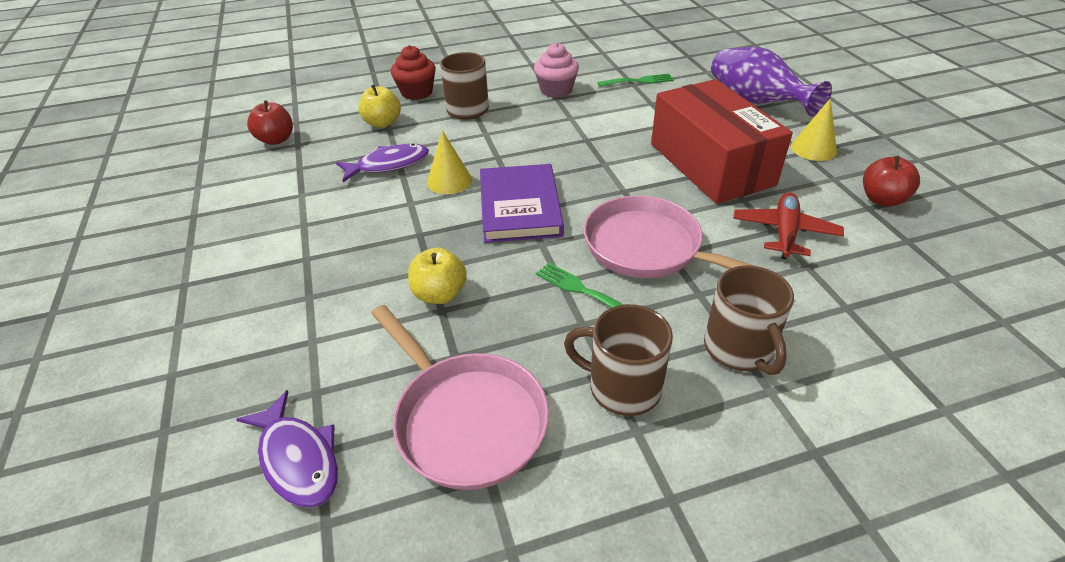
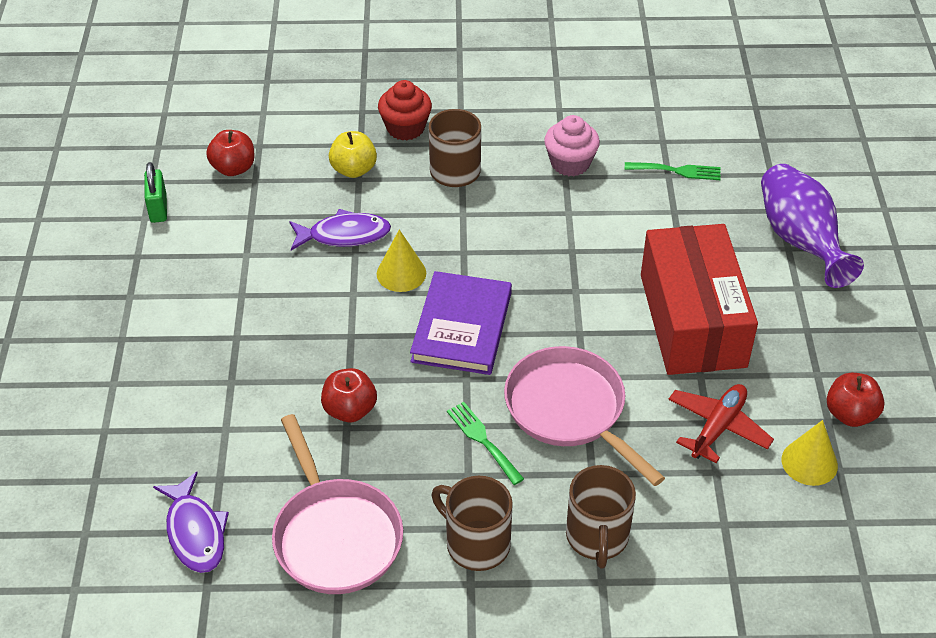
camera: 15 degrees right, 5 degrees up
yellow apple [408,248,467,304] -> red apple [321,368,377,422]
yellow cone [791,98,837,161] -> yellow cone moved to [782,420,838,486]
none -> green padlock [144,162,167,223]

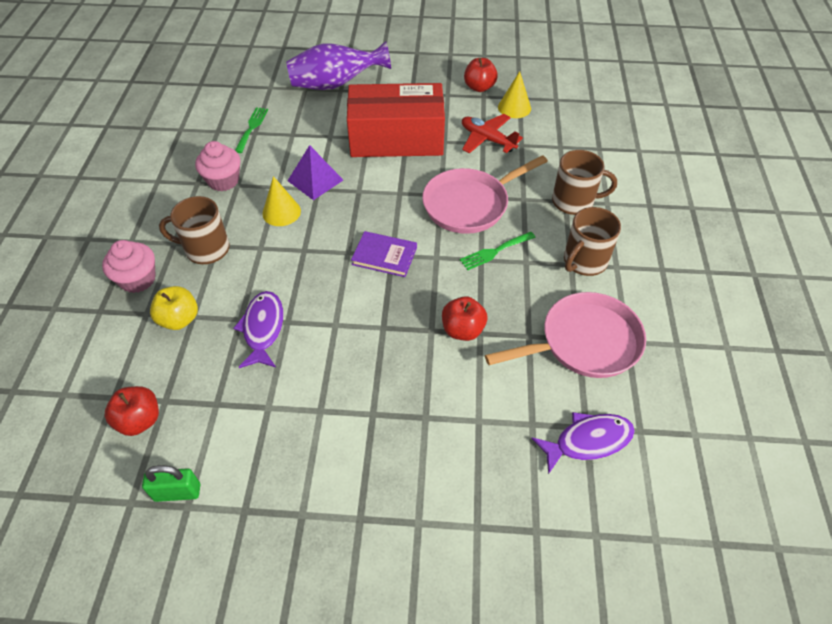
camera: 85 degrees left, 5 degrees up
yellow cone [377,229,426,292] -> yellow cone moved to [262,176,301,226]
red cupcake [378,80,432,140] -> pink cupcake [102,240,156,293]
purple book [410,271,512,375] -> purple book [351,231,417,277], size x0.64
none -> purple pyramid [288,145,343,200]

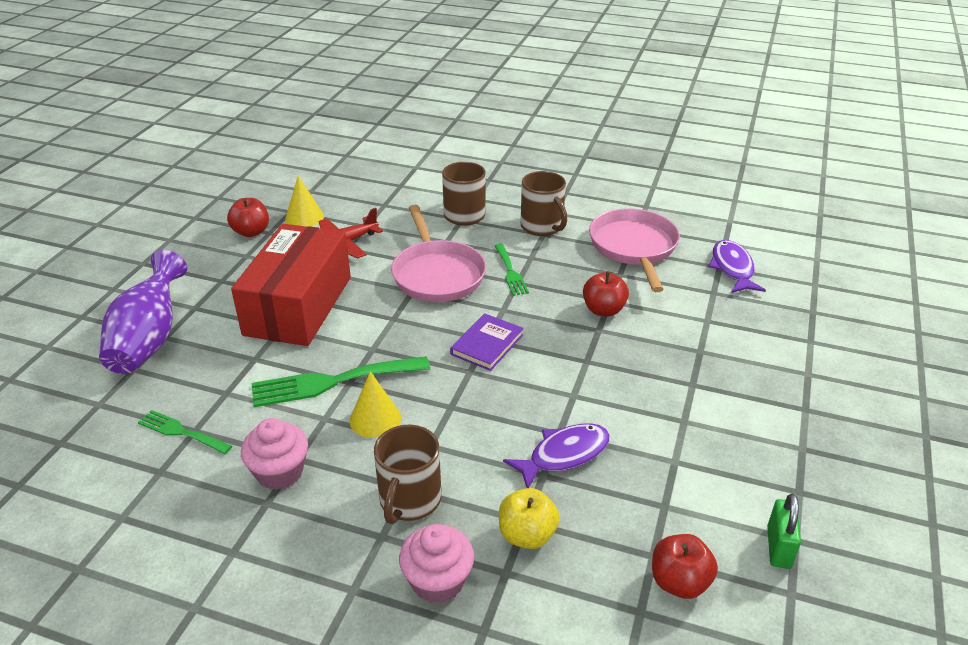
camera: 75 degrees left, 15 degrees down
purple fish [233,291,283,368] -> purple fish turned 135 degrees clockwise [503,423,610,488]
purple pyramid [288,145,343,200] -> green fork [252,356,430,407]

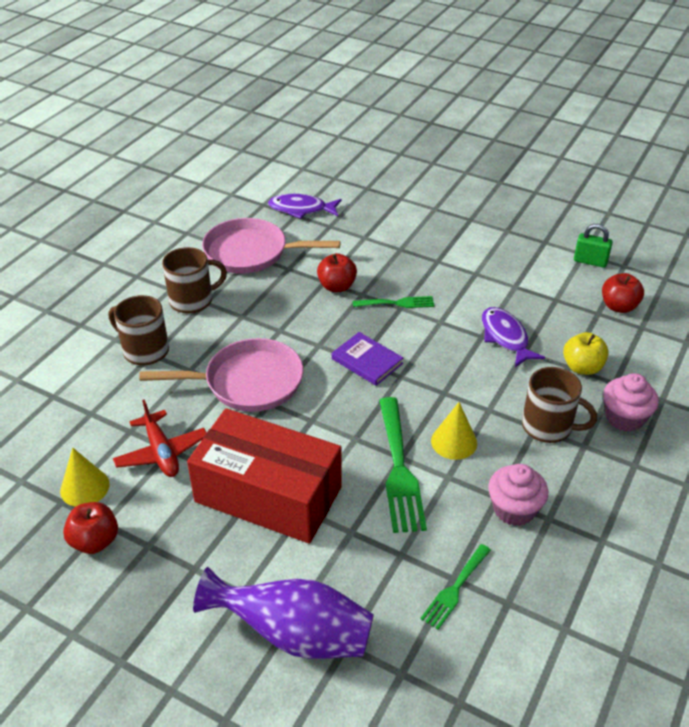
camera: 80 degrees left, 5 degrees up
green fork [495,244,529,296] -> green fork moved to [352,296,434,308]

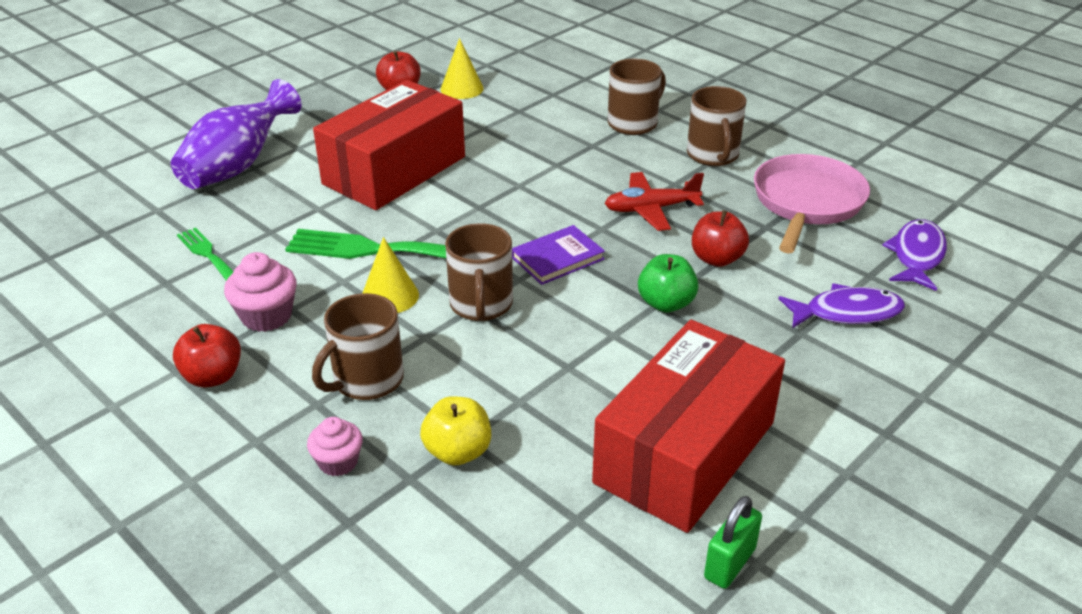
camera: 105 degrees right, 5 degrees down
red plane [113,400,206,477] -> red plane moved to [605,172,704,231]
pink pan [139,338,303,412] -> none
green fork [352,296,434,308] -> green apple [638,254,699,313]
purple fish [482,307,545,367] -> purple fish moved to [778,283,905,329]
red apple [602,273,644,313] -> red apple moved to [173,324,241,387]
pink cupcake [603,373,659,432] -> pink cupcake [307,417,363,476], size x0.67
none -> brown mug [445,223,513,321]
none -> red box [592,320,785,533]

